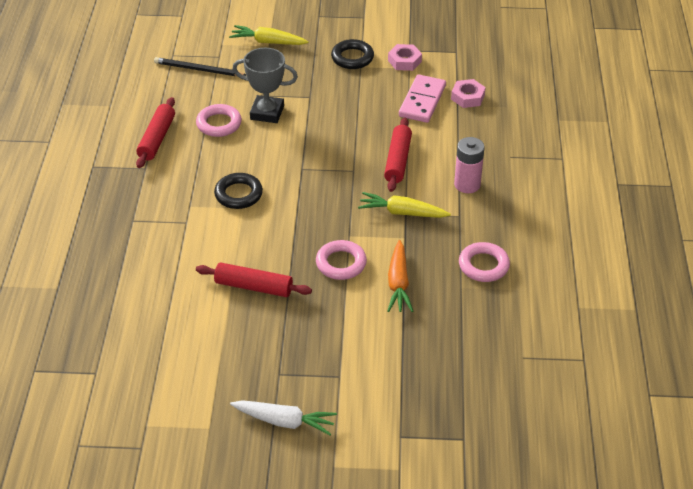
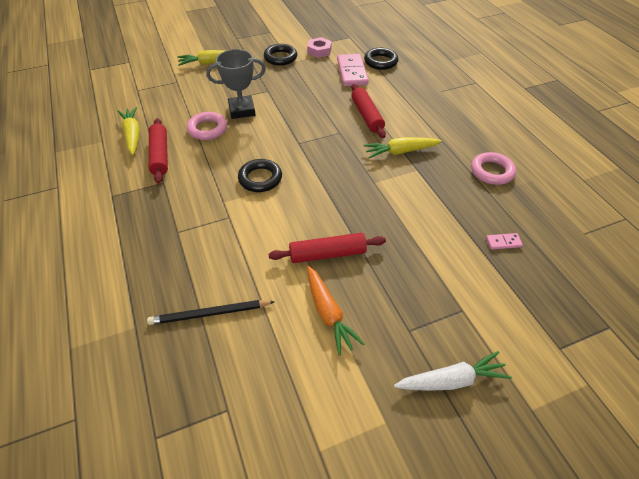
camera: 25 degrees left, 5 degrees up
black pencil [154,57,246,76] -> black pencil moved to [147,300,275,325]
pink ring [316,240,367,280] -> none
orange carrot [387,240,413,312] -> orange carrot moved to [307,266,364,356]
pink nut [451,79,486,108] -> black ring [364,48,398,70]
pink battery [454,137,484,193] -> none
none -> yellow carrot [118,107,140,155]
none -> pink domino [486,233,523,250]

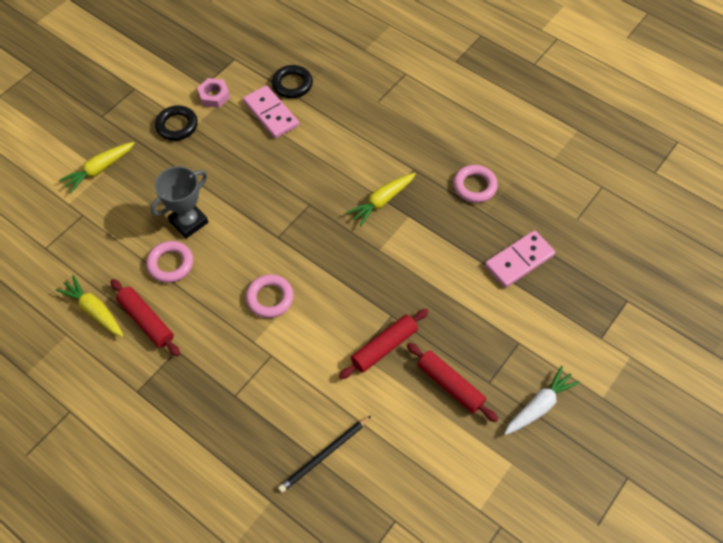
camera: 30 degrees left, 10 degrees up
black ring [238,159,282,192] -> pink ring [246,274,294,318]
orange carrot [307,266,364,356] -> none
red rolling pin [351,84,386,138] -> red rolling pin moved to [407,343,498,422]
pink domino [486,233,523,250] -> pink domino [485,230,555,288], size x2.18

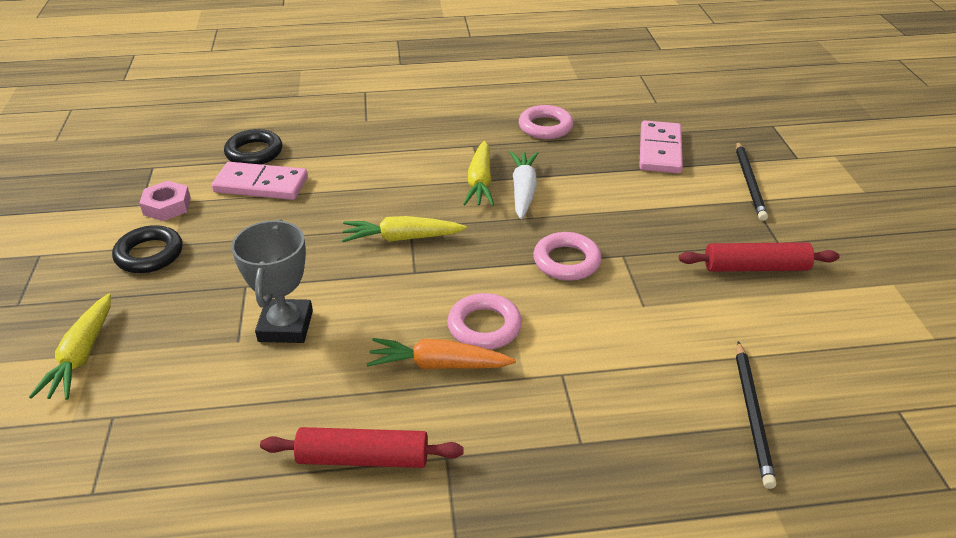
camera: 45 degrees left, 20 degrees down
yellow carrot [56,275,123,337] -> yellow carrot moved to [342,216,467,242]
pink ring [146,241,193,283] -> pink ring moved to [533,232,602,281]
red rolling pin [339,309,429,379] -> none
white carrot [504,366,580,435] -> white carrot moved to [510,151,538,219]
none -> orange carrot [367,338,516,369]
none -> black pencil [736,141,768,221]

